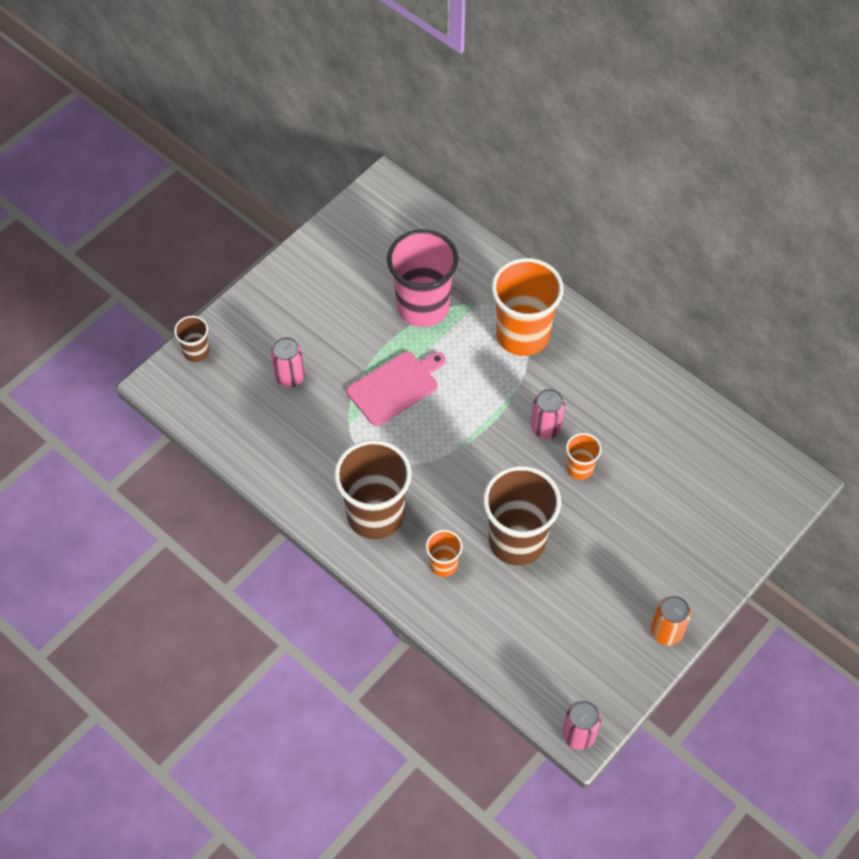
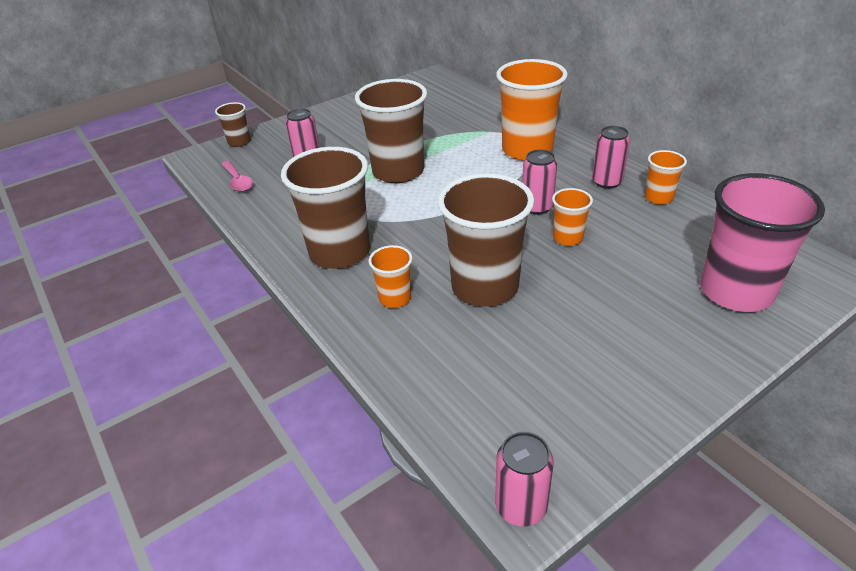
camera: 15 degrees right, 20 degrees down
pink cutting board [347,351,446,426] -> brown cup [355,79,427,183]
pink cup [387,229,459,327] -> pink cup moved to [700,173,825,312]
orange can [651,596,691,645] -> none
none -> pink spoon [221,161,253,192]
none -> pink can [592,126,630,189]
none -> orange cup [645,150,687,204]

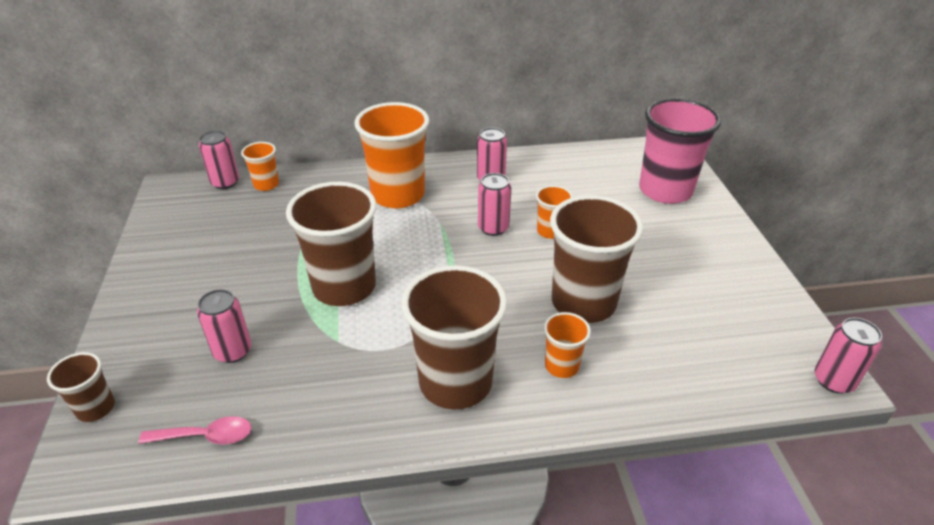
camera: 65 degrees left, 0 degrees up
orange cup [645,150,687,204] -> orange cup moved to [241,142,279,191]
none -> pink can [199,131,239,189]

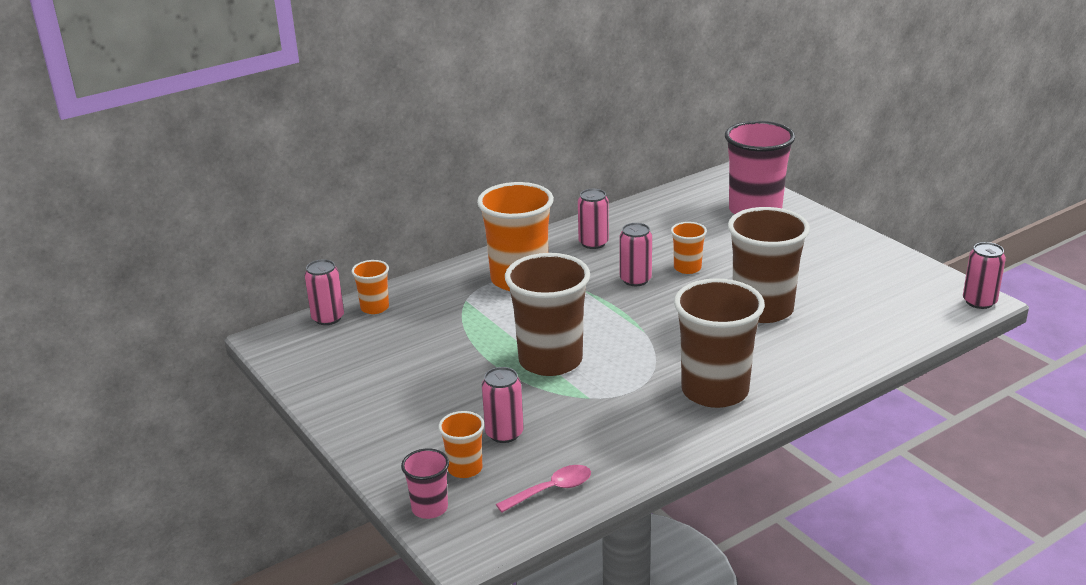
camera: 25 degrees left, 10 degrees down
brown cup [47,352,115,422] -> pink cup [401,448,449,519]
orange cup [544,312,591,378] -> orange cup moved to [439,411,484,478]

